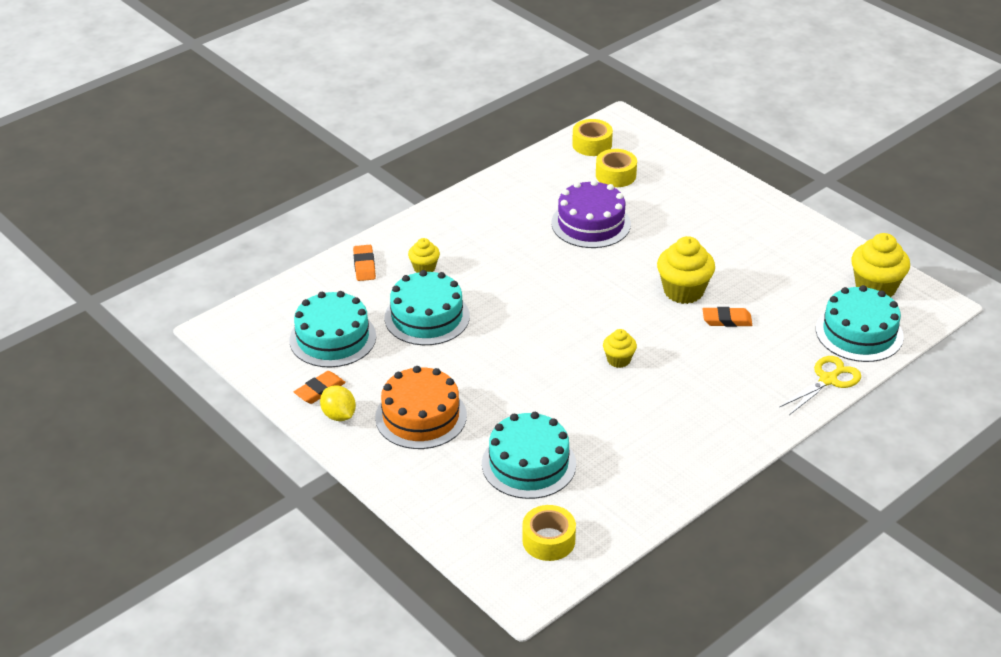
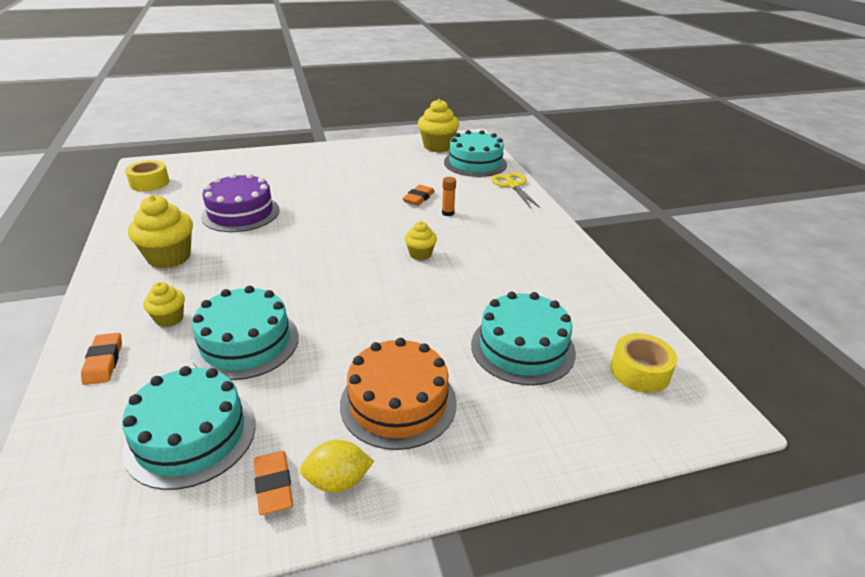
camera: 65 degrees left, 5 degrees down
orange eraser [353,245,376,281] -> orange eraser turned 60 degrees clockwise [81,333,122,385]
yellow tape [596,149,637,187] -> none
yellow cupcake [657,236,715,304] -> yellow cupcake moved to [128,195,193,269]
none -> orange glue stick [442,177,456,216]

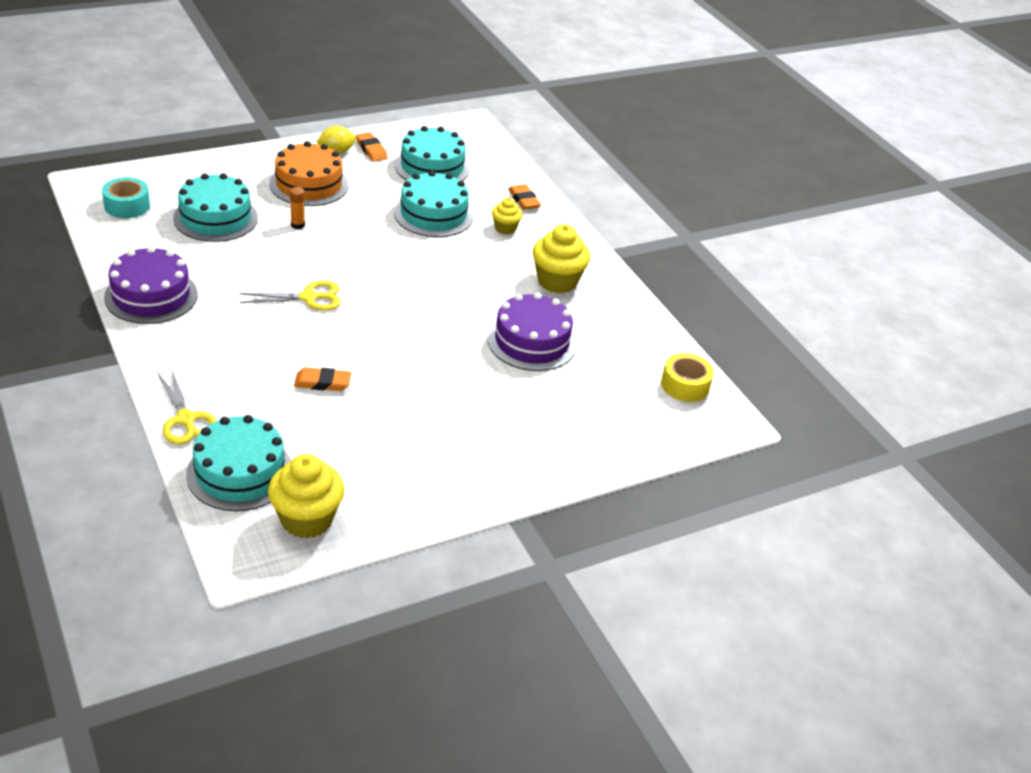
camera: 165 degrees right, 5 degrees up
orange eraser [402,185,435,206] -> orange eraser turned 75 degrees clockwise [294,367,351,391]
yellow cupcake [405,221,437,260] -> yellow scissors [239,280,341,311]
orange glue stick [442,177,456,216] -> orange glue stick moved to [290,187,305,229]
yellow tape [611,333,677,393] -> turquoise tape [102,177,150,218]
none -> purple cake [104,246,197,324]

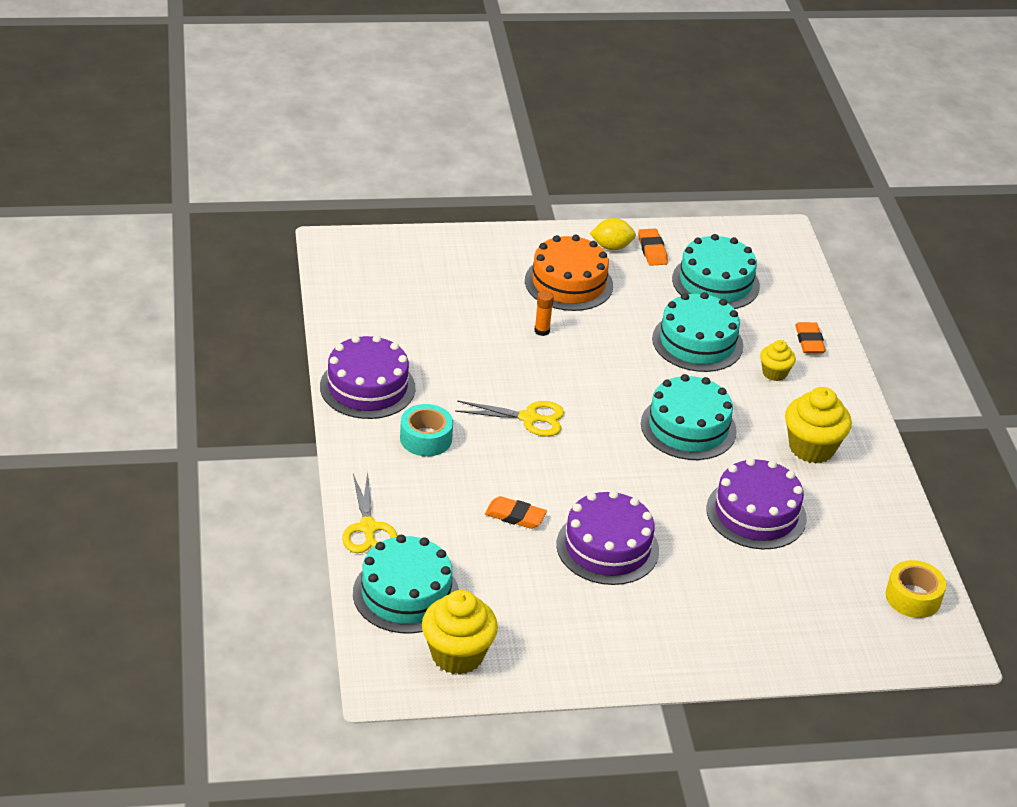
camera: 20 degrees right, 0 degrees up
turquoise tape [102,177,150,218] -> turquoise tape moved to [400,404,453,456]
turquoise cake [173,173,258,242] -> turquoise cake moved to [641,374,737,460]
none -> purple cake [556,490,659,585]

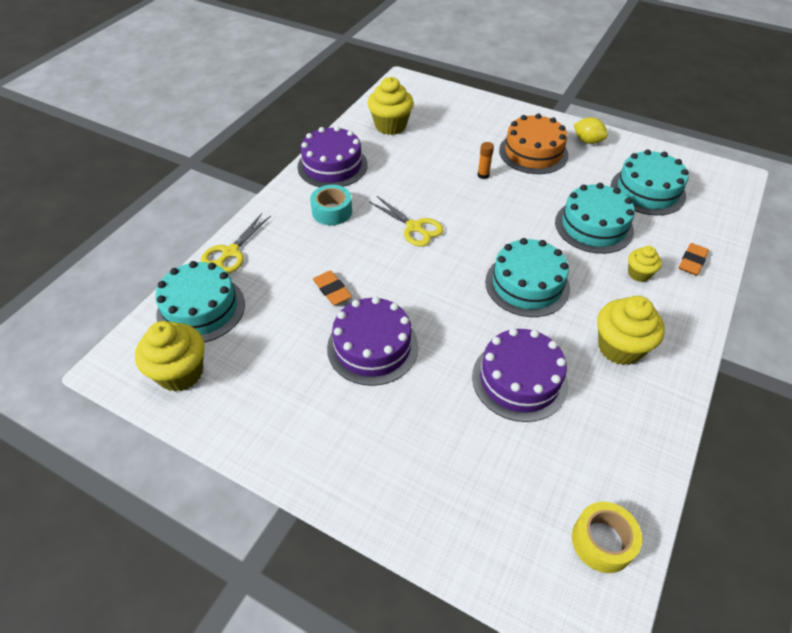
camera: 40 degrees right, 10 degrees up
orange eraser [638,229,668,266] -> none
none -> yellow cupcake [368,77,414,135]

